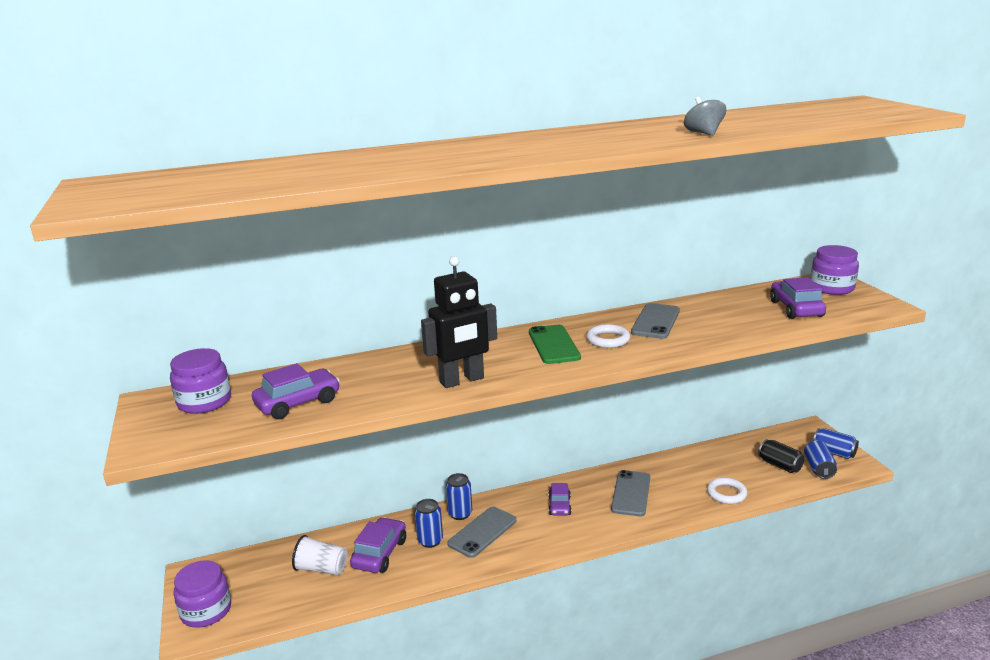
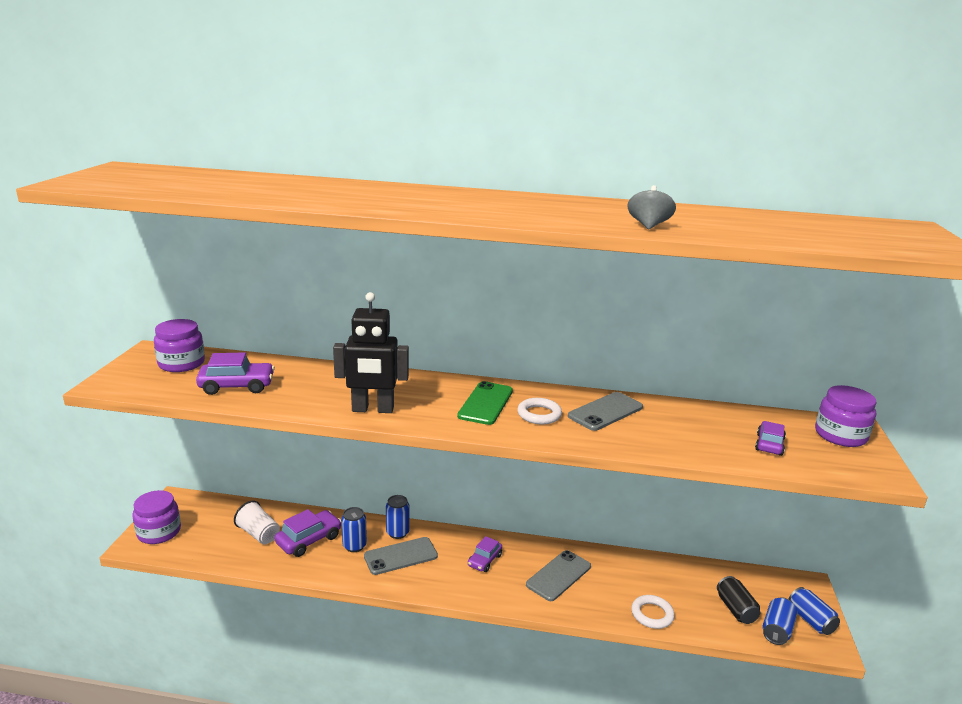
camera: 25 degrees right, 0 degrees up
purple car [770,277,826,319] -> purple car [755,421,786,456], size x0.65

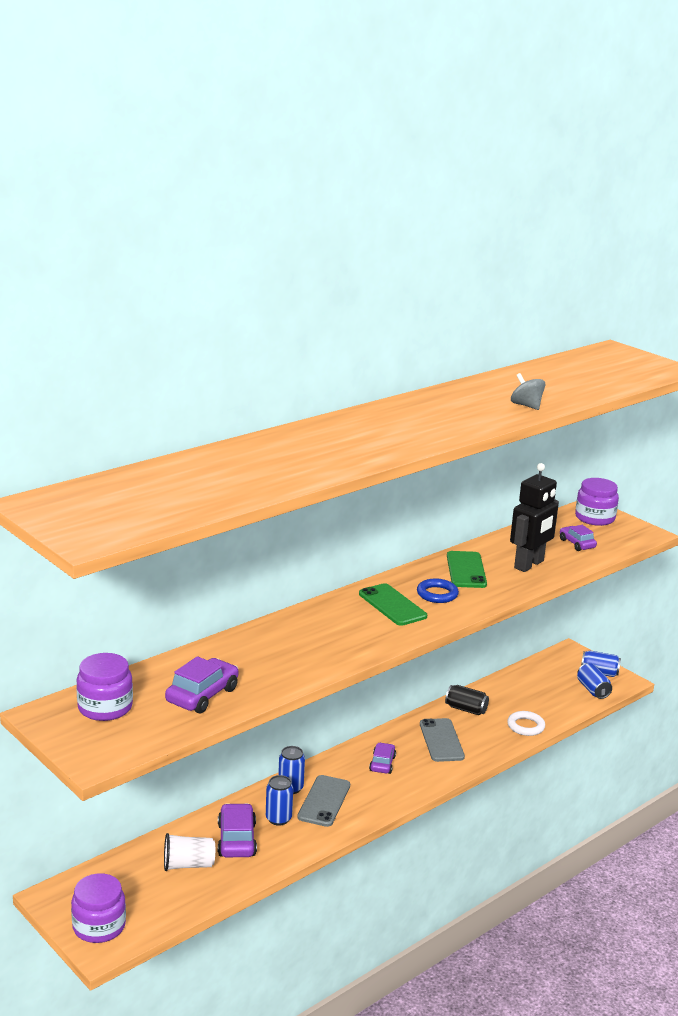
camera: 50 degrees left, 0 degrees up
black robot [333,292,409,413] -> black robot moved to [510,463,559,572]
purple car [468,536,502,572] -> purple car turned 150 degrees counterclockwise [369,742,396,774]
white ring [517,398,562,424] -> blue ring [417,579,459,603]
grey phone [568,392,643,431] -> green phone [447,551,487,588]
black can [717,576,760,624] -> black can moved to [445,685,489,715]

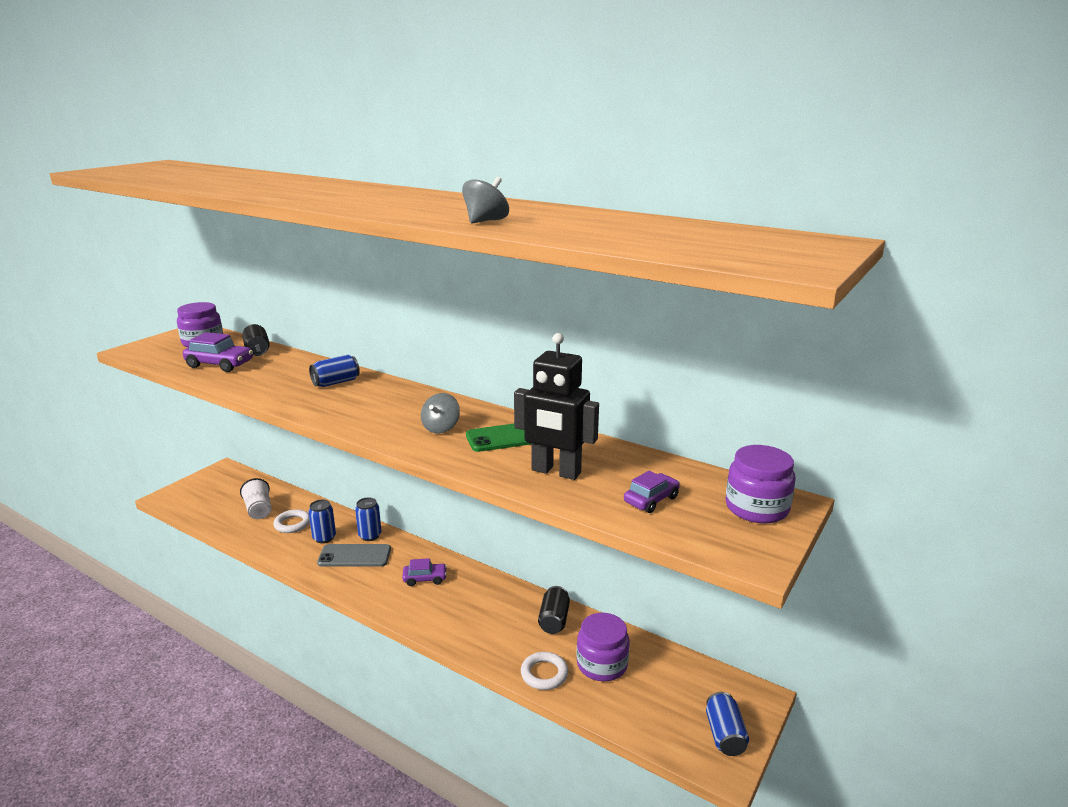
camera: 75 degrees right, 0 degrees up
purple jar [71,873,126,943] -> purple jar moved to [576,613,630,681]
purple car [218,803,257,857] -> white ring [273,509,310,533]
green phone [359,583,427,626] -> none
blue ring [417,579,459,603] -> grey spinning top [421,393,460,434]
grey phone [420,718,465,762] -> none
blue can [577,663,612,699] -> blue can moved to [309,355,360,387]
none -> black can [242,324,270,356]

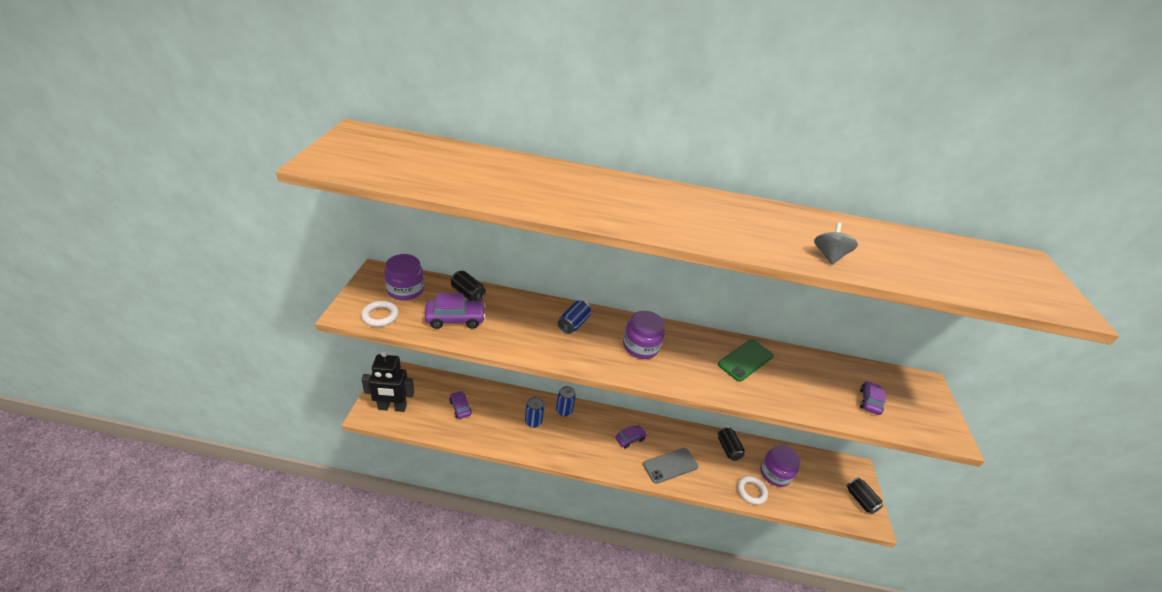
camera: 30 degrees left, 15 degrees up
white cup [240,478,272,519] -> purple car [449,391,472,419]
white ring [273,509,310,533] -> white ring moved to [361,301,399,327]
grey phone [317,544,391,567] -> grey phone moved to [643,448,698,484]
grey spinning top [421,393,460,434] -> none
black robot [514,333,599,480] -> black robot moved to [361,350,414,412]
blue can [706,692,749,756] -> black can [846,477,883,514]
purple jar [726,445,795,523] -> purple jar moved to [623,311,665,359]

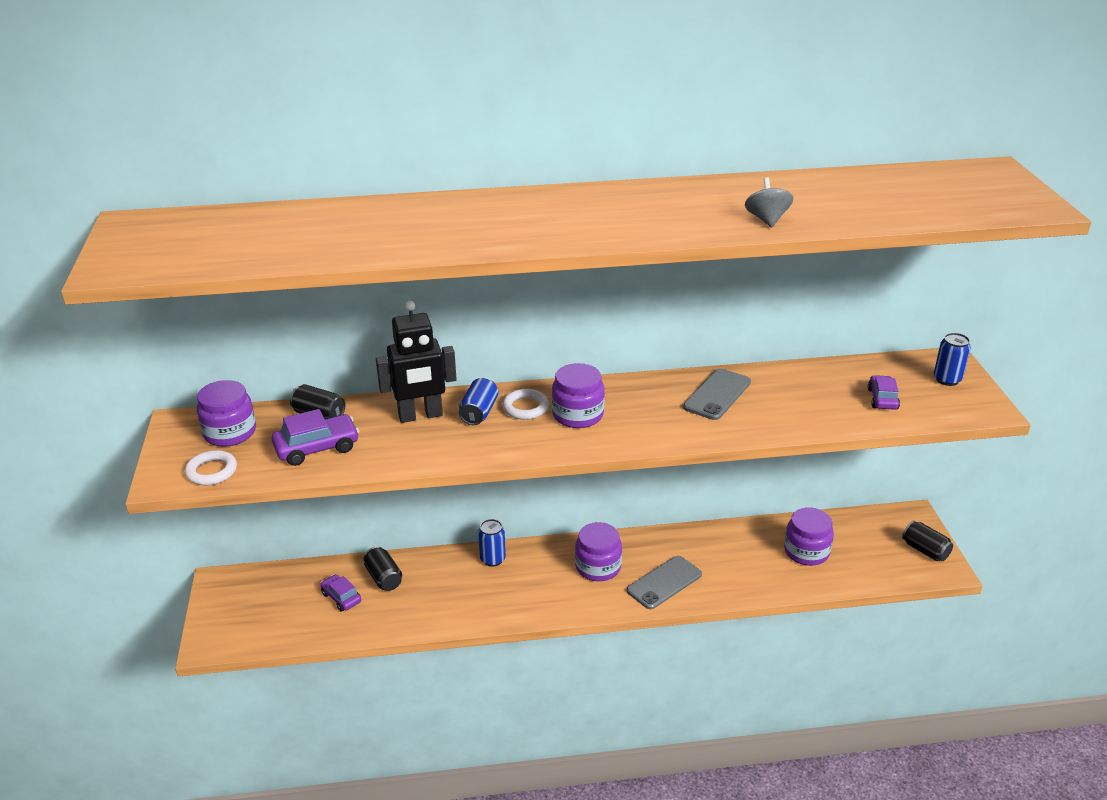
camera: 10 degrees left, 5 degrees down
black robot [361,350,414,412] -> black robot moved to [376,301,457,423]
blue can [525,397,544,428] -> blue can moved to [934,333,971,386]
purple car [615,425,647,449] -> purple jar [575,522,622,581]
black can [717,427,745,461] -> black can moved to [363,546,402,591]
green phone [718,340,773,382] -> grey phone [683,368,751,420]
white ring [738,476,768,505] -> white ring moved to [502,389,549,420]

